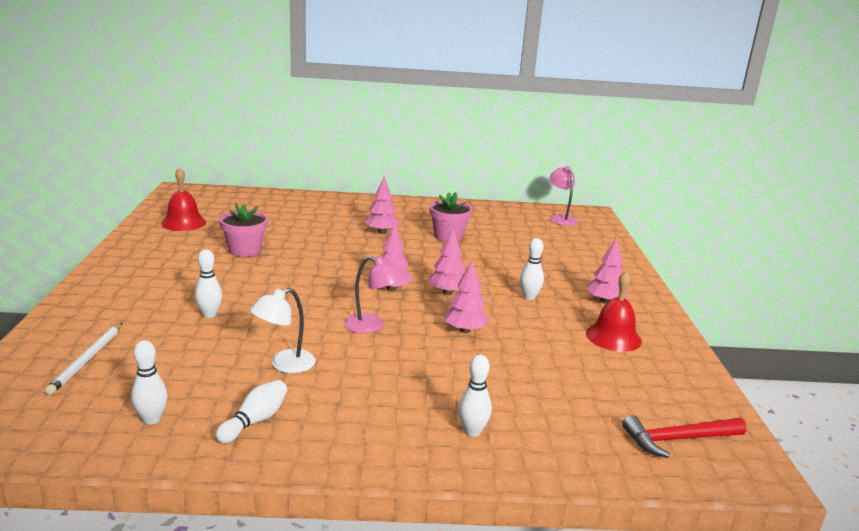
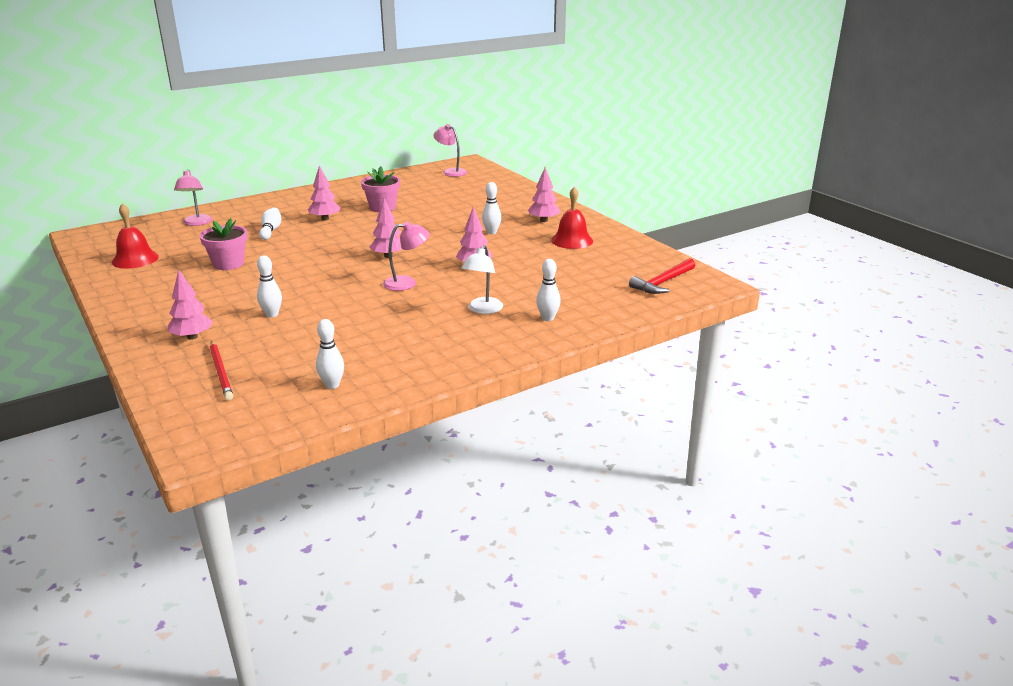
camera: 30 degrees left, 5 degrees up
white pencil [45,323,122,395] -> red pencil [210,341,233,400]
white bowling pin [216,380,287,444] -> white bowling pin moved to [259,207,281,240]
white lamp [250,288,316,373] -> white lamp moved to [461,245,503,314]
pink tree [428,228,465,295] -> pink tree moved to [168,270,213,340]
none -> pink lamp [174,169,212,226]

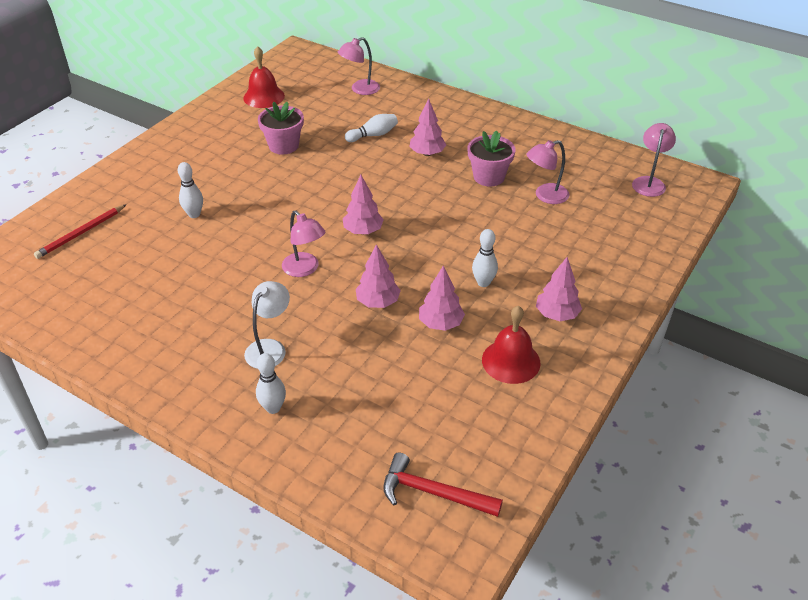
camera: 65 degrees right, 15 degrees up
pink tree [168,270,213,340] -> pink tree moved to [419,266,465,331]
white bowling pin [316,319,344,389] -> none
white lamp [461,245,503,314] -> white lamp turned 120 degrees clockwise [244,281,290,369]
none -> pink lamp [527,140,569,204]

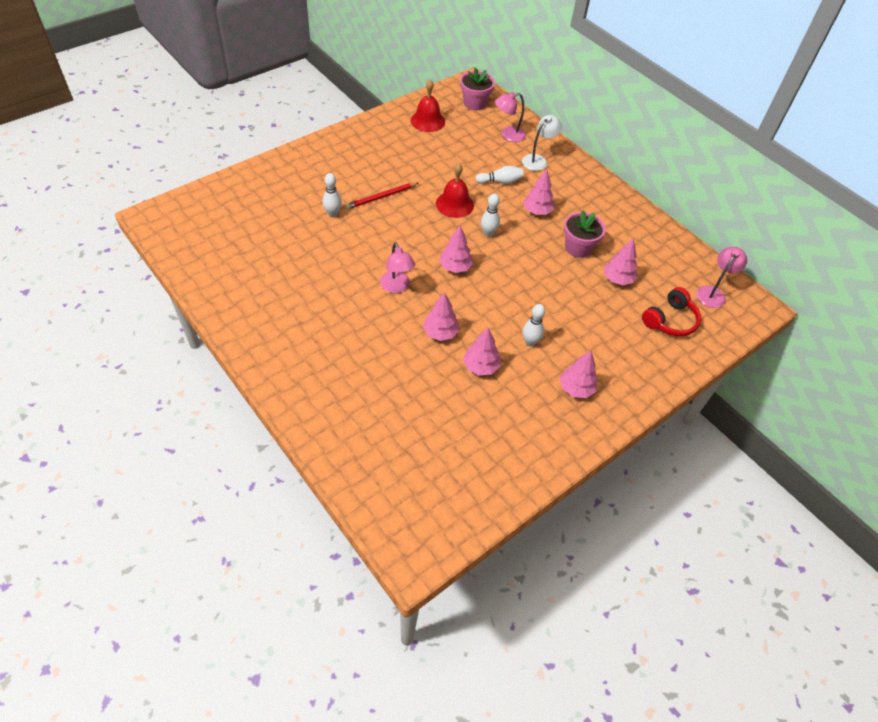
camera: 15 degrees right, 10 degrees up
red pencil [34,204,127,259] -> red pencil moved to [345,183,418,210]
white lamp [244,281,290,369] -> white lamp moved to [522,115,562,171]
white bowling pin [256,353,286,414] -> white bowling pin moved to [481,194,500,237]
pink flower pot [258,102,304,154] -> pink flower pot moved to [460,68,495,110]
red hammer [383,453,503,517] -> none
red bell [482,306,540,384] -> red bell moved to [436,163,474,218]
pink lamp [527,140,569,204] -> pink tree [604,238,638,285]
none -> red headphones [642,287,701,336]

